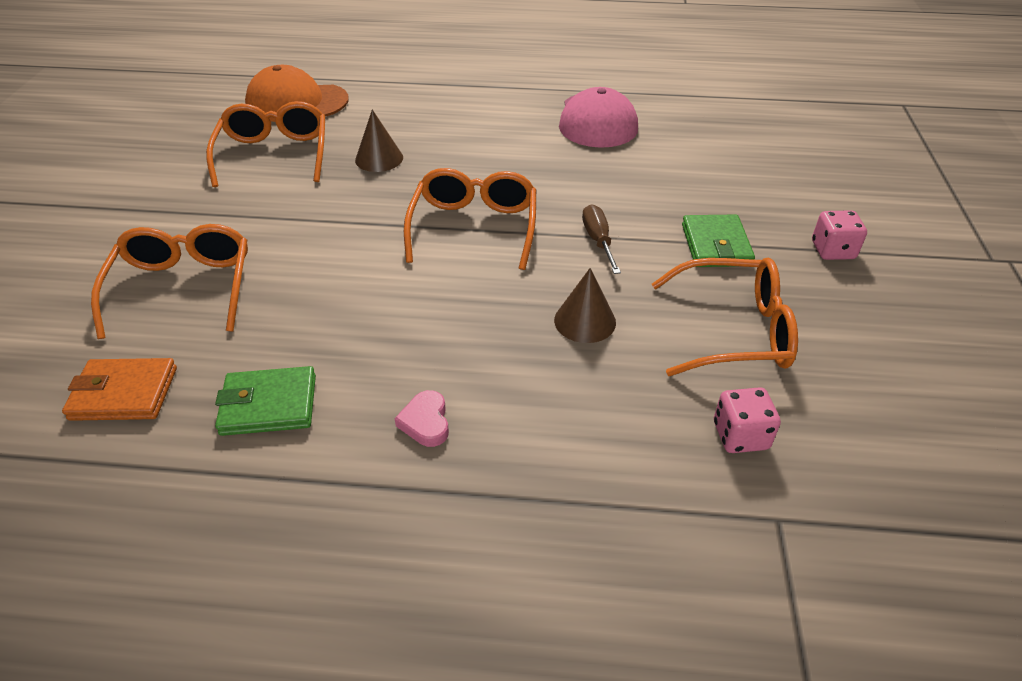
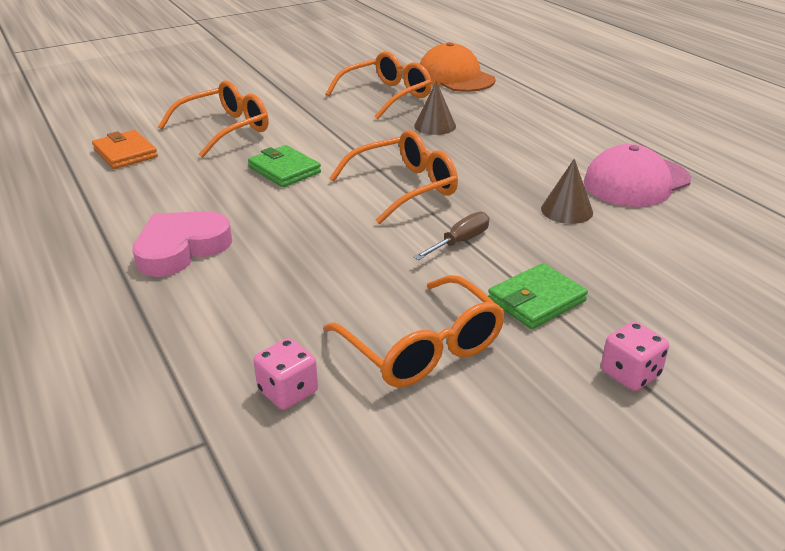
camera: 55 degrees right, 10 degrees down
green wallet [215,366,316,436] -> green wallet moved to [248,145,321,187]
pink heart [394,390,449,447] -> pink heart [132,211,232,277], size x2.05
brown cone [554,268,616,343] -> brown cone moved to [541,159,593,224]

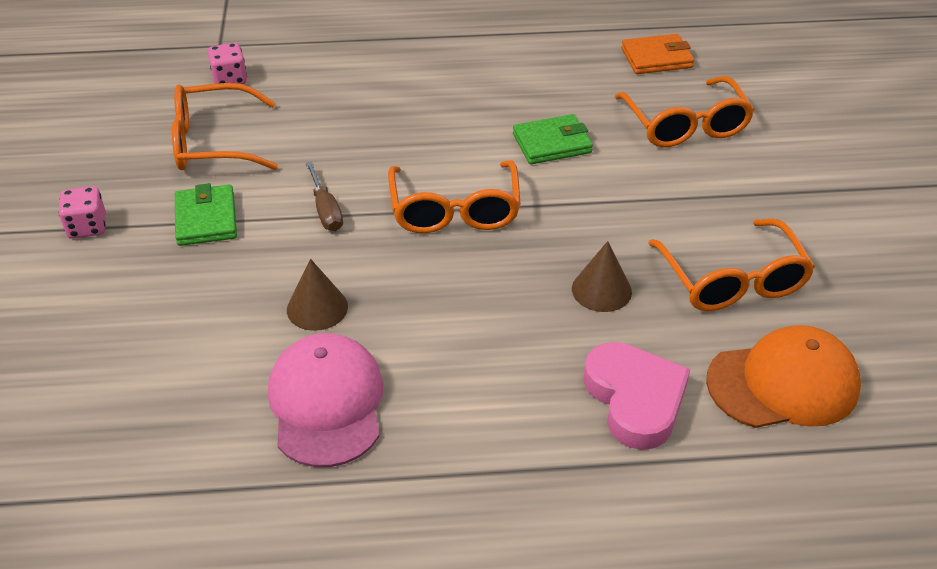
camera: 115 degrees right, 10 degrees up
pink heart [132,211,232,277] -> pink heart moved to [583,342,690,450]

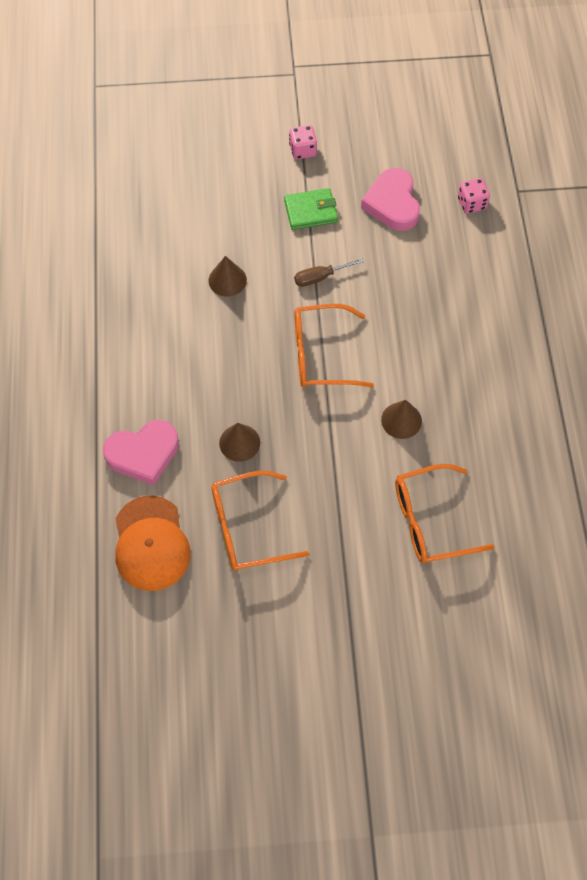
camera: 90 degrees right, 20 degrees up
orange glasses [172,83,278,170] -> pink heart [361,168,420,231]
pink cap [268,333,383,467] -> none
green wallet [513,114,593,164] -> brown cone [381,400,422,439]
orange wallet [621,34,694,74] -> none

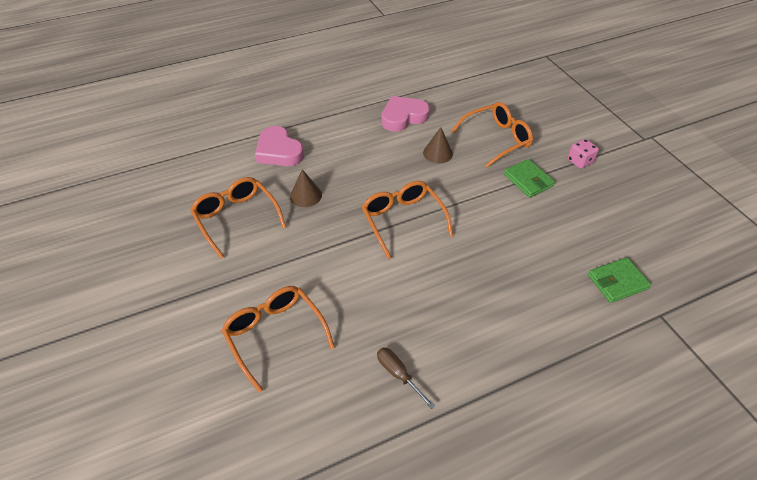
camera: 70 degrees right, 15 degrees down
orange cap [116,496,191,591] -> none
brown screwdriver [294,258,364,287] -> brown screwdriver moved to [377,347,435,409]
pink heart [361,168,420,231] -> pink heart moved to [381,96,430,132]
brown cone [381,400,422,439] -> none
pink dice [458,178,490,214] -> green wallet [588,258,651,303]
none -> orange glasses [451,102,533,168]

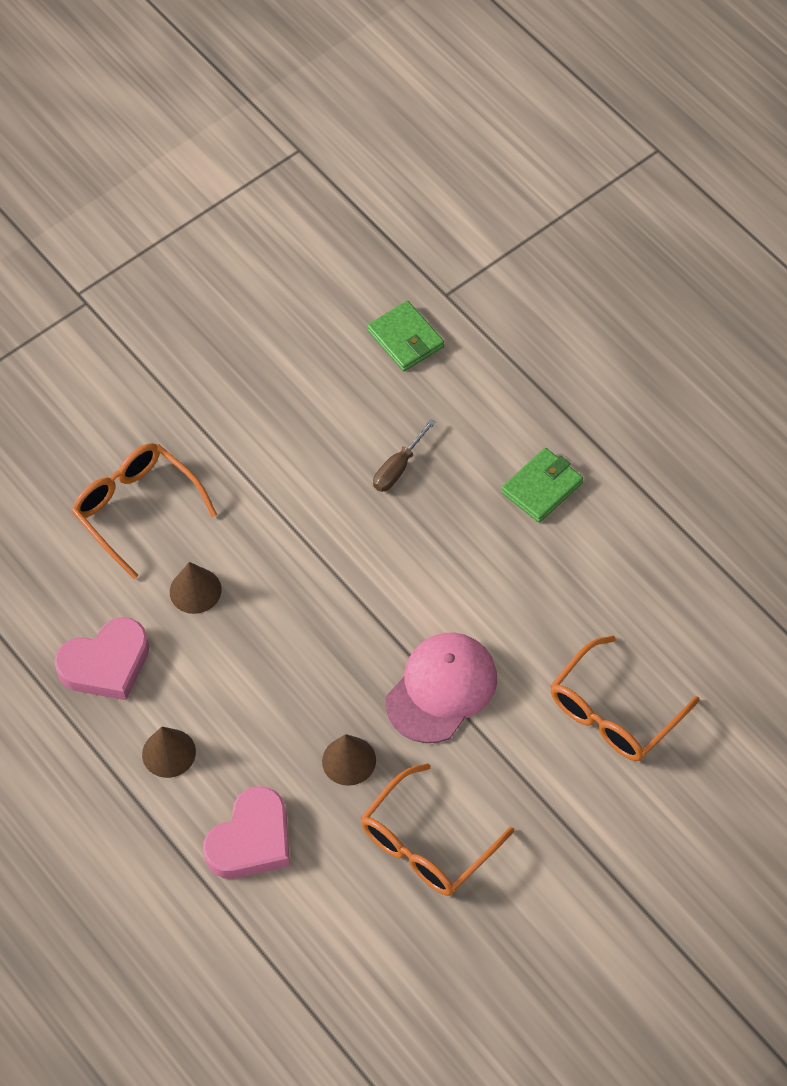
camera: 100 degrees left, 10 degrees up
orange glasses [362,181,453,259] -> none
brown screwdriver [377,347,435,409] -> brown screwdriver moved to [373,419,436,492]
pink heart [381,96,430,132] -> pink heart turned 75 degrees counterclockwise [54,617,149,700]
green wallet [504,159,555,198] -> green wallet moved to [501,448,583,523]
pink dice [568,139,599,169] -> none
none -> brown cone [142,727,196,778]
none -> pink cap [386,632,497,743]

